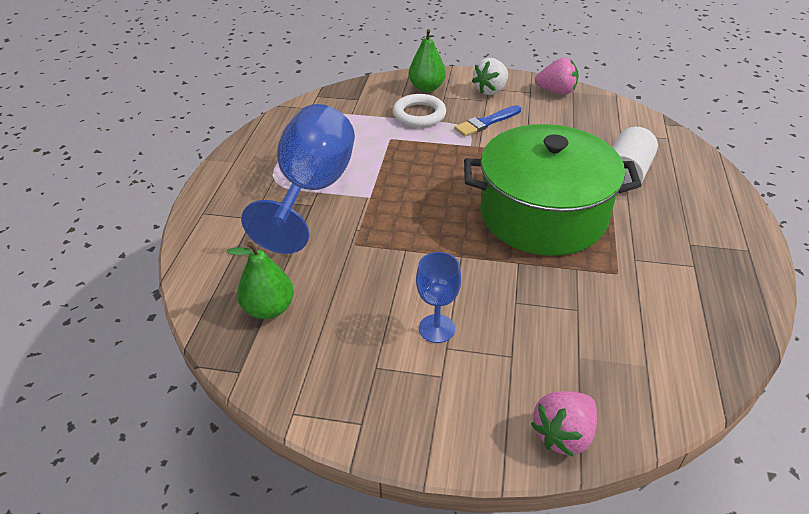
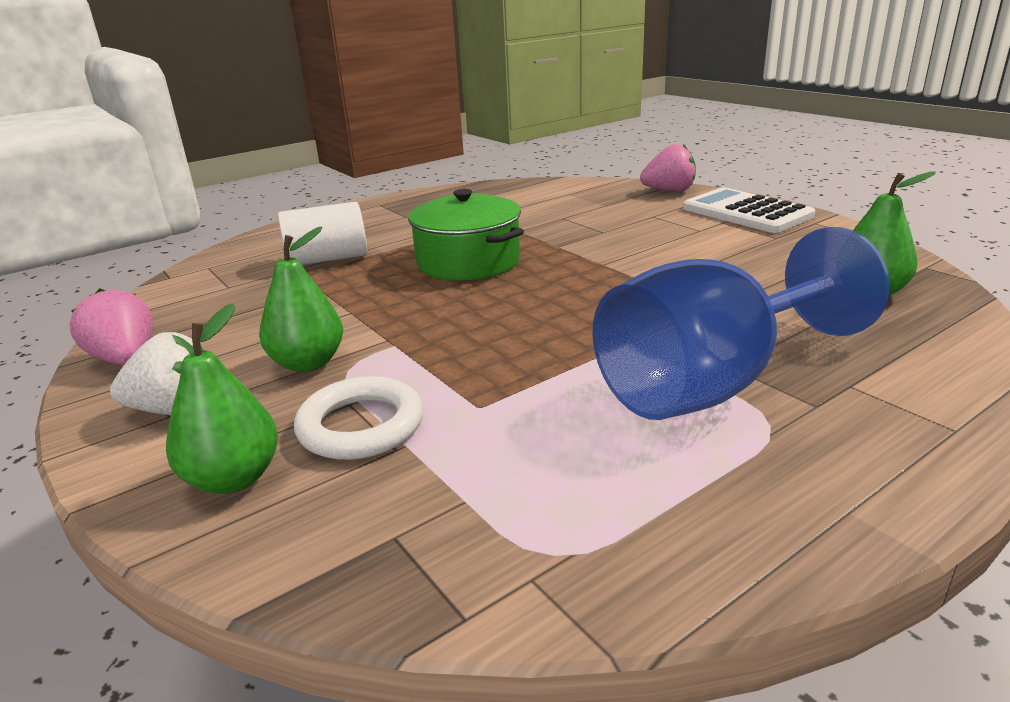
camera: 135 degrees left, 15 degrees down
blue goblet [416,252,461,343] -> none
blue brush [454,105,521,136] -> green pear [259,226,343,372]
green pot [464,124,642,256] -> green pot [408,189,524,280], size x0.64
none -> white calculator [683,188,815,233]

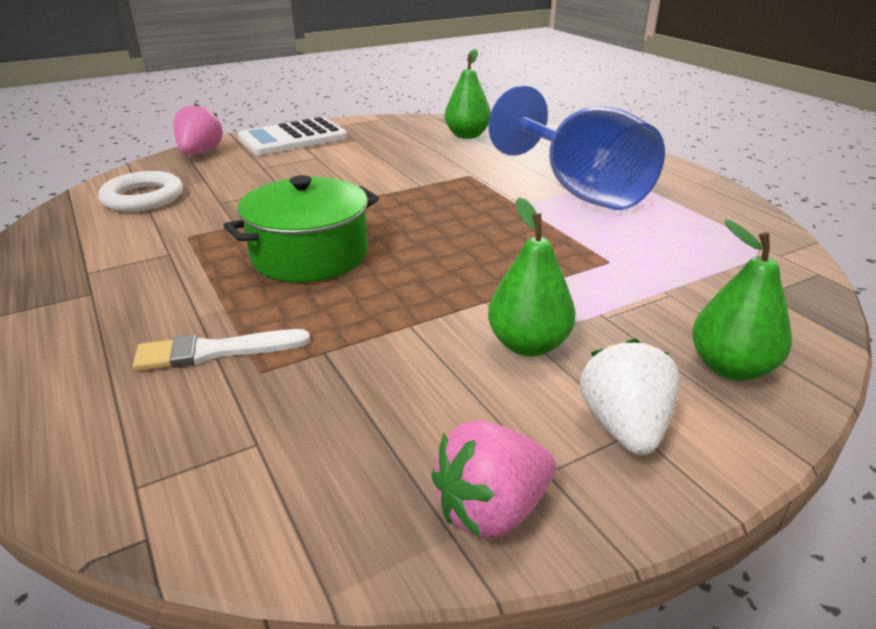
camera: 85 degrees left, 5 degrees up
white cylinder [278,202,367,265] -> white brush [133,329,310,371]
white ring [294,376,423,460] -> white ring moved to [98,171,183,212]

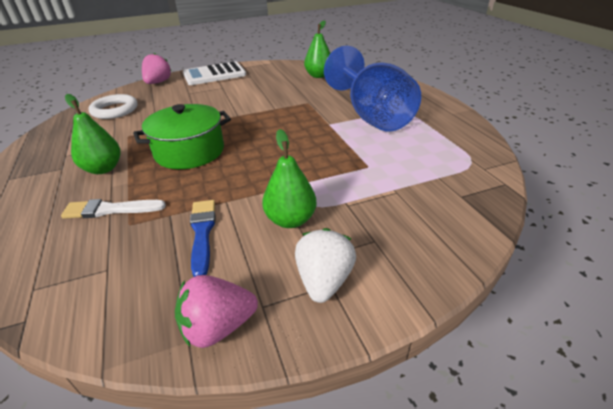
camera: 10 degrees right, 5 degrees up
green pear [692,220,792,381] -> green pear moved to [65,94,121,174]
none -> blue brush [190,200,216,277]

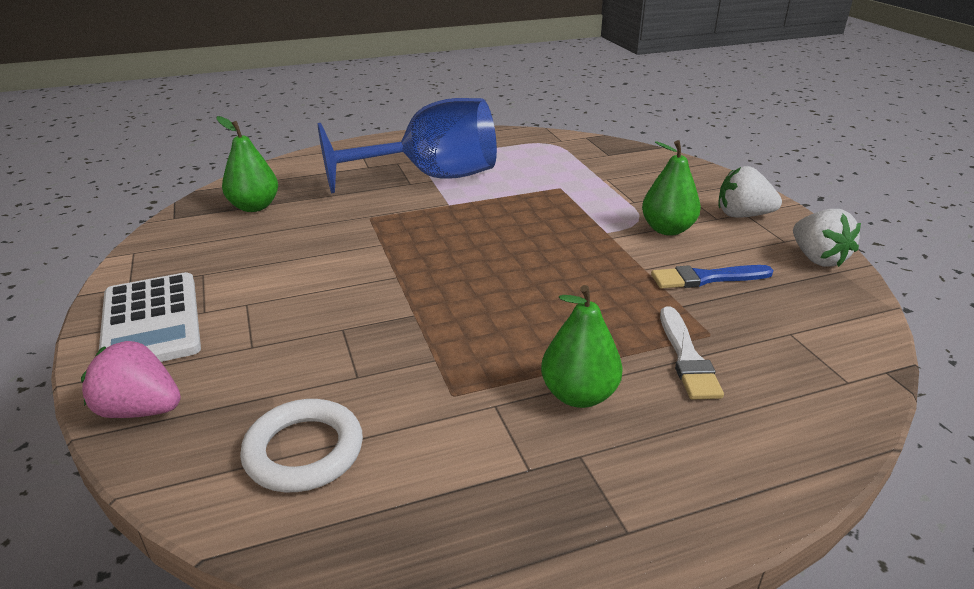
camera: 90 degrees left, 5 degrees down
green pot [133,104,231,169] -> none
pink strawberry [175,275,258,348] -> white strawberry [793,209,861,267]

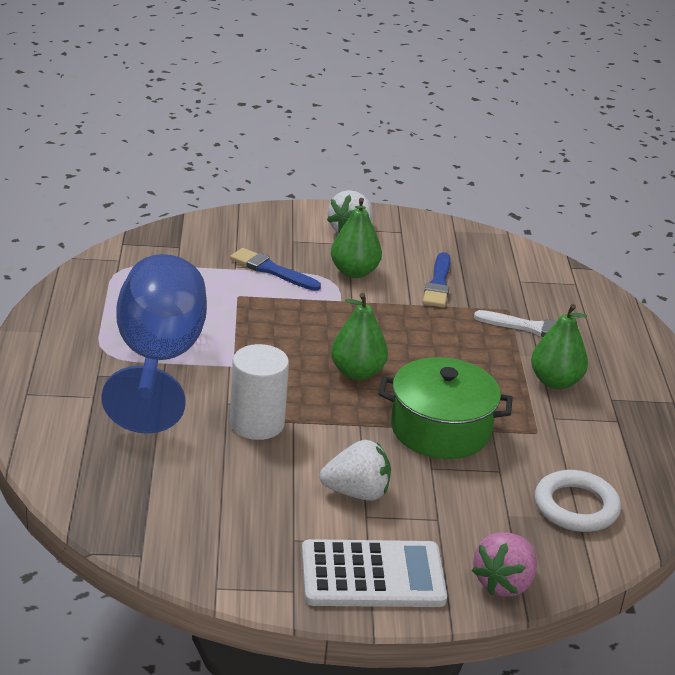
camera: 75 degrees left, 0 degrees up
green pear [217,116,278,212] -> green pear moved to [331,293,388,380]
white strawberry [793,209,861,267] -> white strawberry moved to [320,440,391,501]
none -> blue brush [230,248,321,291]
none -> white cylinder [230,344,289,440]
none -> green pot [378,357,513,459]

